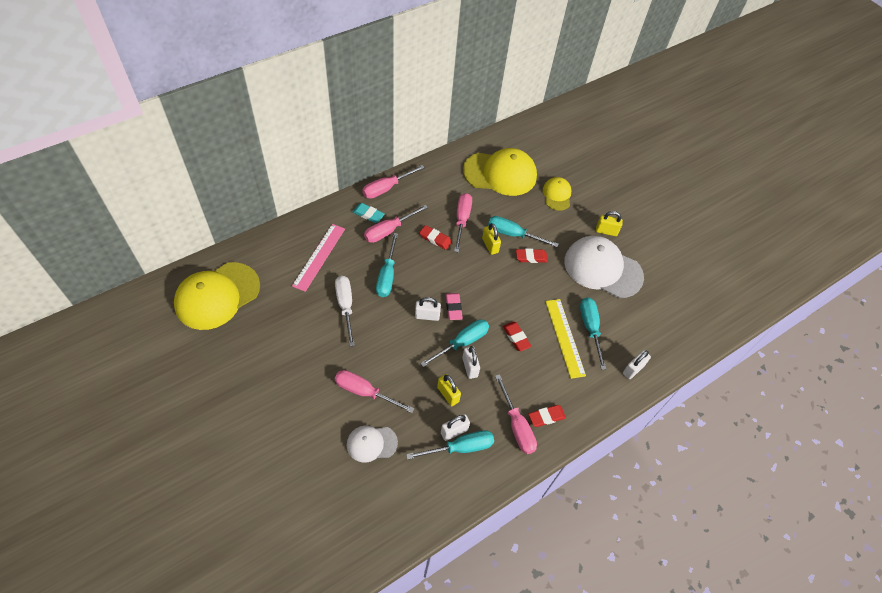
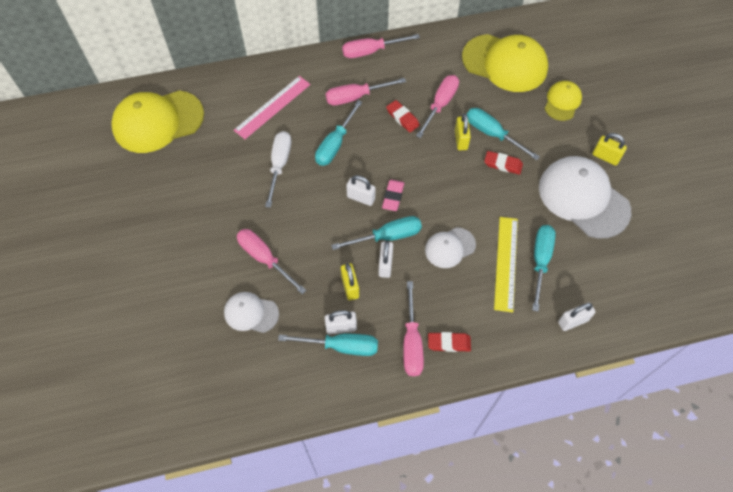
camera: 25 degrees right, 5 degrees up
turquoise eraser [353,203,385,223] -> none
red eraser [503,322,531,351] -> white cap [425,227,476,268]

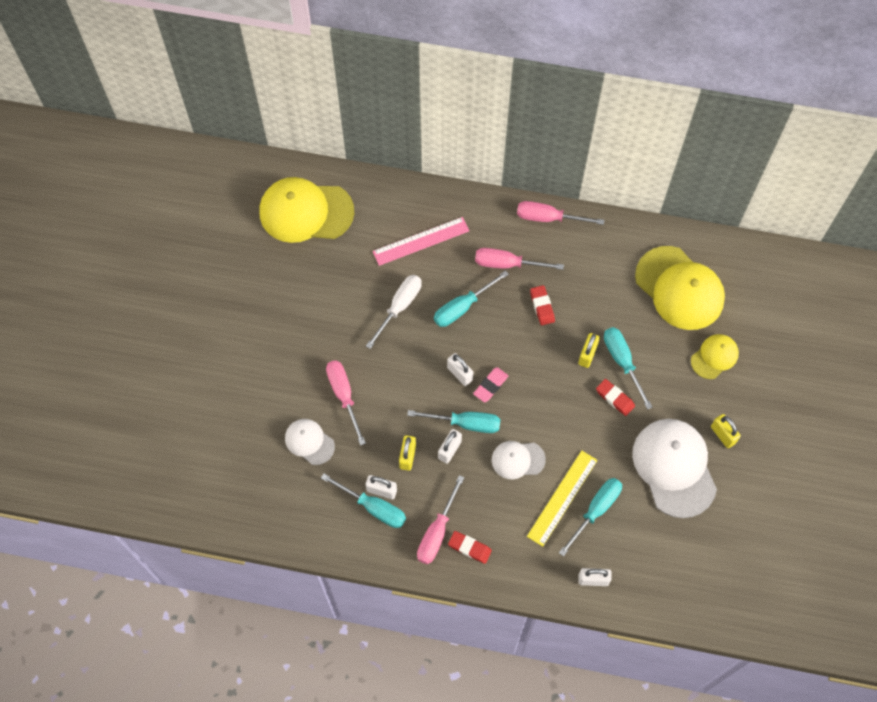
camera: 25 degrees right, 5 degrees up
pink screwdriver [416,75,459,138] -> none

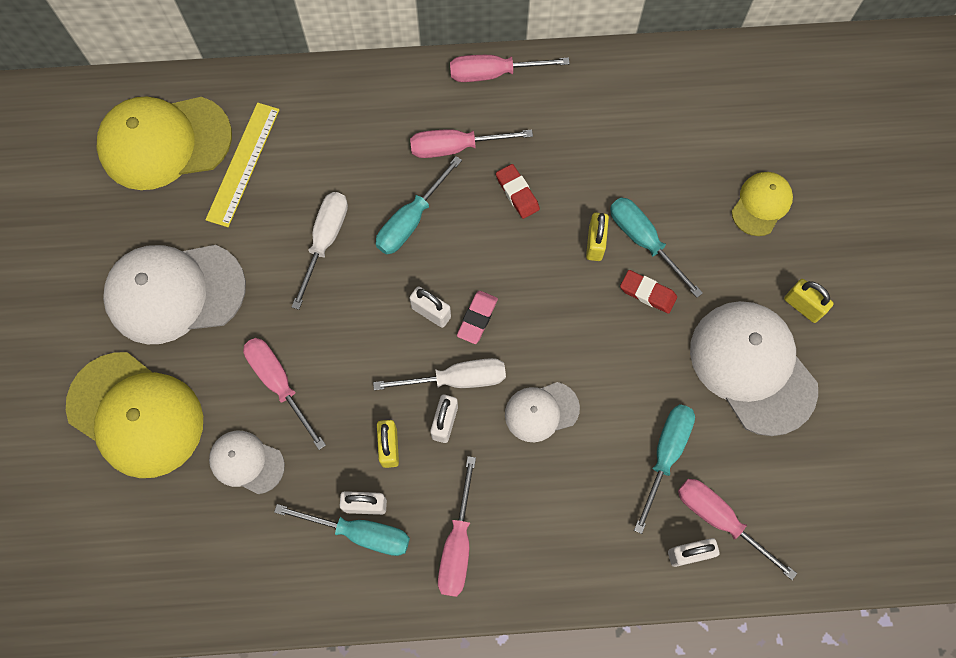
camera: 15 degrees left, 5 degrees up
pink ruler [373,217,469,266] -> none
turquoise screwdriver [407,410,501,433] -> white screwdriver [373,358,506,390]
red eraser [448,531,492,564] -> none
yellow ruler [527,451,597,547] -> yellow ruler moved to [205,103,280,227]
yellow cap [635,246,725,330] -> yellow cap moved to [66,352,203,478]
none -> white cap [103,245,246,344]
none -> pink screwdriver [678,479,797,580]

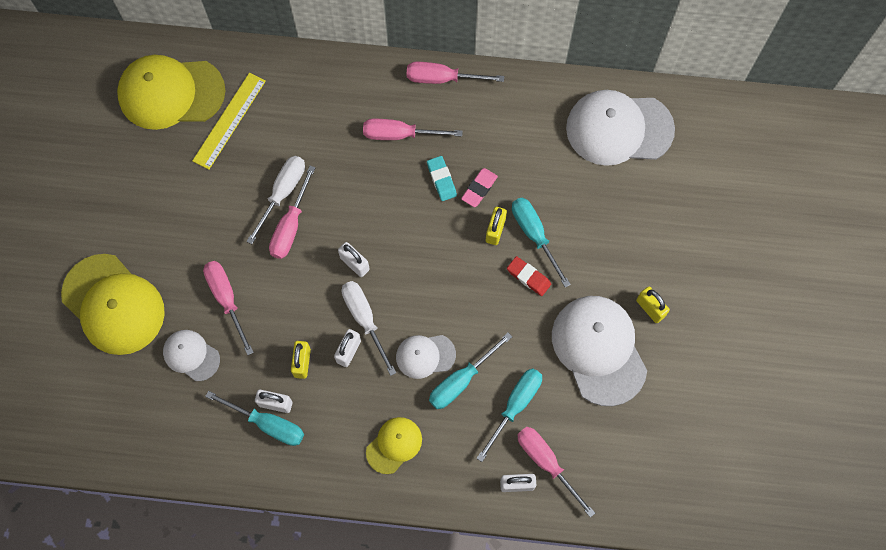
camera: 10 degrees right, 0 degrees up
white cap [103,245,246,344] -> white cap moved to [566,90,675,166]
white screwdriver [373,358,506,390] -> white screwdriver turned 120 degrees counterclockwise [342,281,396,376]
turquoise screwdriver [376,156,462,254] -> turquoise screwdriver moved to [429,333,512,409]
pink screwdriver [438,456,476,597] -> pink screwdriver moved to [269,166,316,259]
pink eraser [457,291,498,344] -> pink eraser moved to [461,168,498,207]
red eraser [496,164,540,219] -> turquoise eraser [427,156,457,201]
yellow cap [731,172,793,236] -> yellow cap moved to [366,417,422,474]

